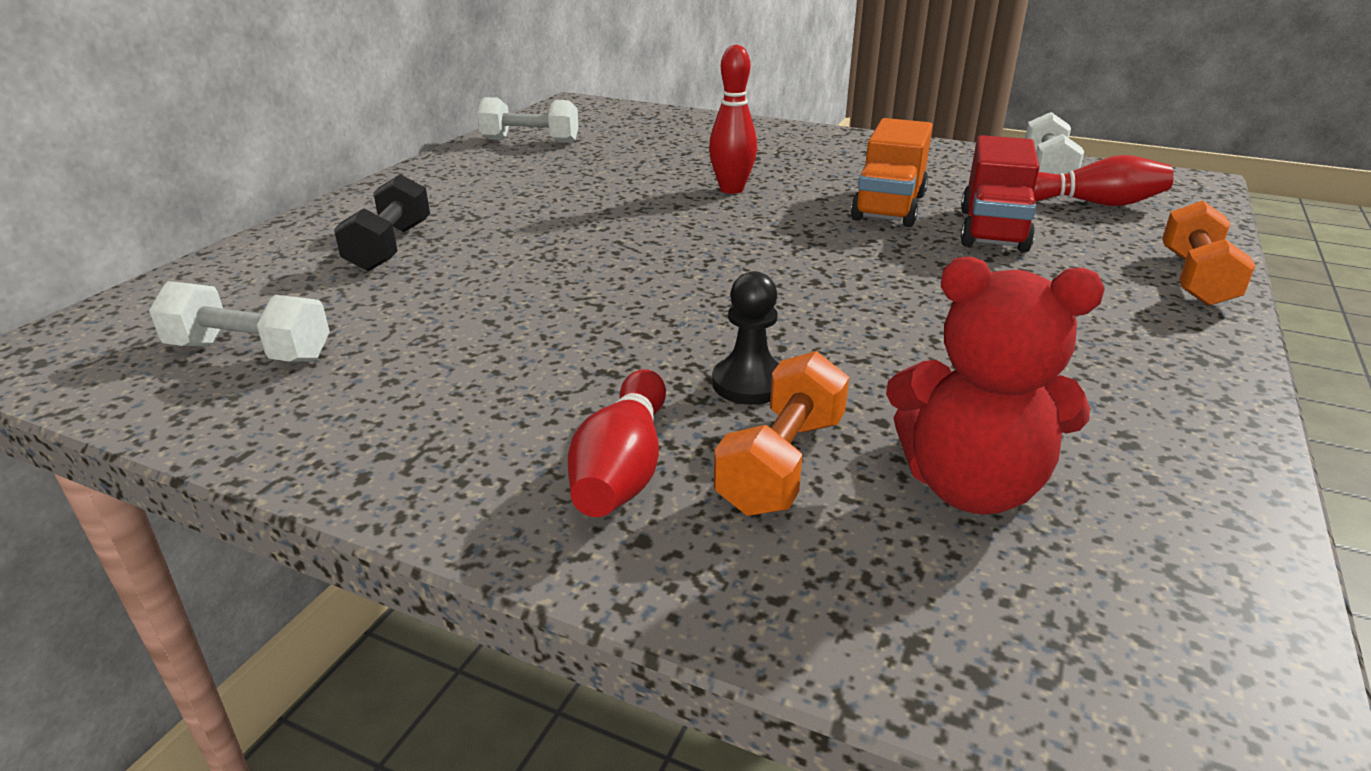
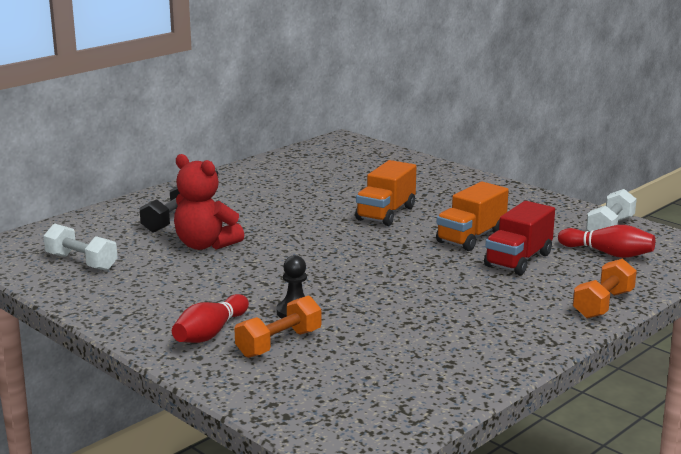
camera: 20 degrees right, 10 degrees down
white dumbbell [477,97,579,143] -> none
red bowling pin [709,45,757,194] -> orange truck [355,160,416,226]
red teddy bear [886,256,1105,515] -> red teddy bear moved to [174,154,244,250]

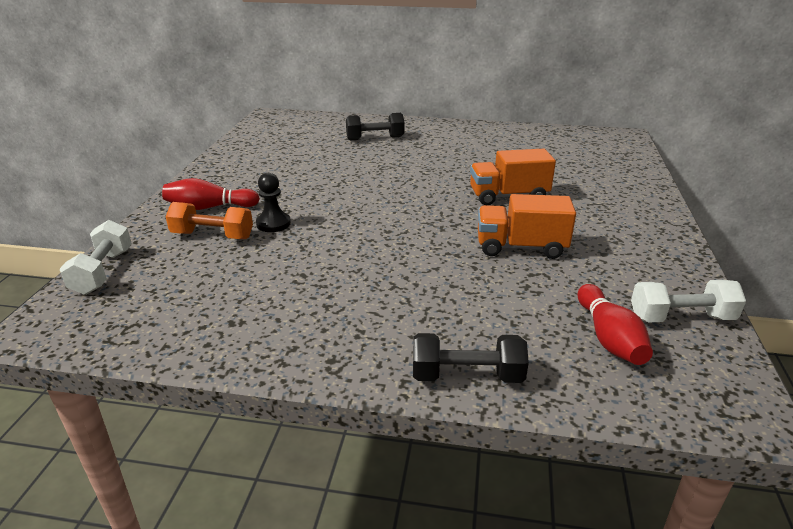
camera: 55 degrees right, 10 degrees up
white dumbbell [44,223,118,271] -> white dumbbell moved to [59,220,132,295]
red teddy bear [174,154,244,250] -> none
red truck [484,201,555,275] -> none
orange dumbbell [573,258,637,319] -> black dumbbell [413,333,529,383]

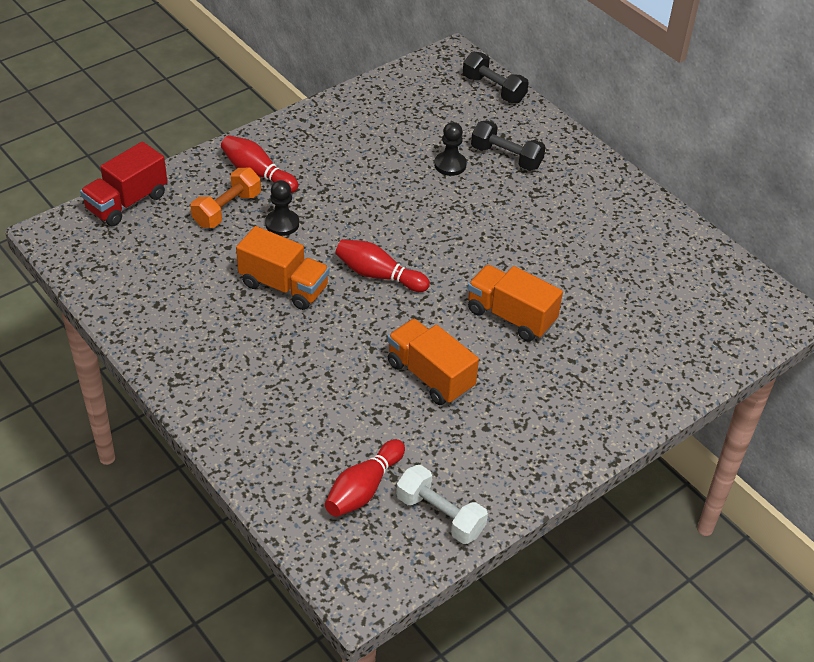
camera: 40 degrees right, 15 degrees up
white dumbbell [59,220,132,295] -> red truck [80,142,167,226]
orange dumbbell [166,202,253,239] -> orange dumbbell turned 75 degrees clockwise [191,168,261,228]
black dumbbell [413,333,529,383] -> black dumbbell moved to [463,51,529,103]
none -> orange truck [236,226,329,310]
none -> red bowling pin [335,239,430,292]
none -> black pawn [434,122,467,176]

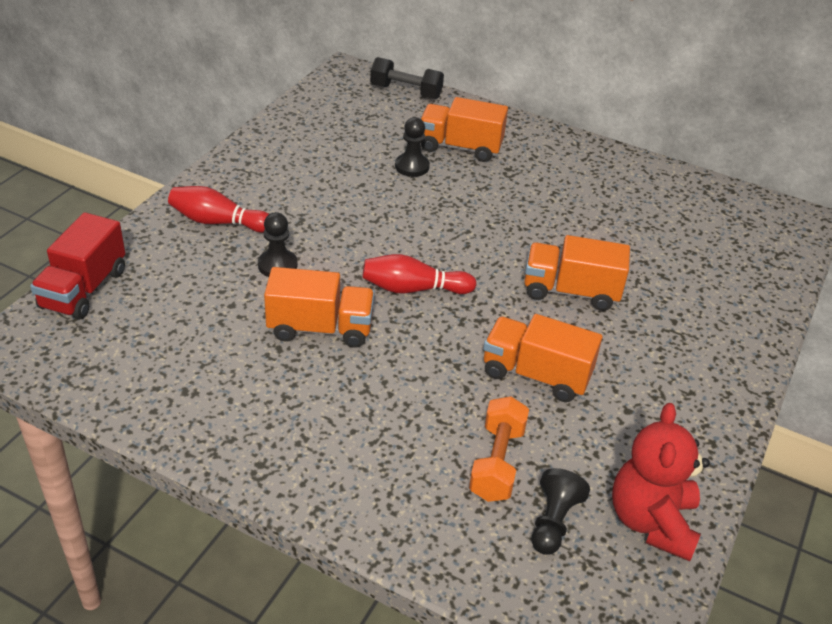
camera: 25 degrees left, 5 degrees down
orange dumbbell [191,168,261,228] -> orange dumbbell moved to [469,396,529,502]
red bowling pin [325,439,405,517] -> black pawn [531,468,590,555]
white dumbbell [396,465,488,544] -> red teddy bear [612,403,710,561]
black dumbbell [471,120,546,171] -> orange truck [421,97,508,162]

